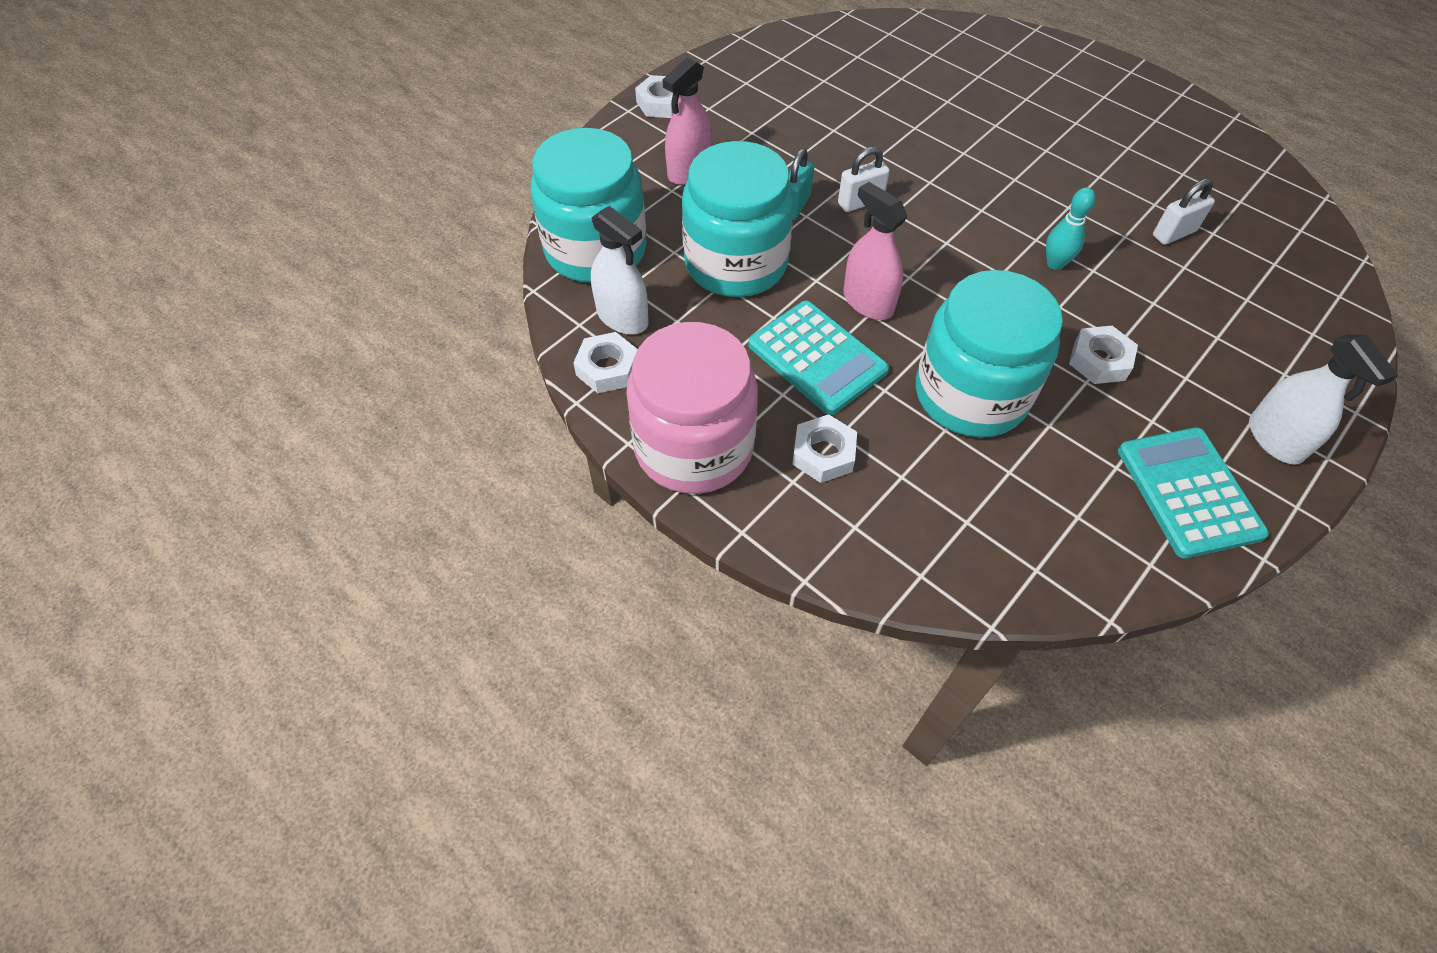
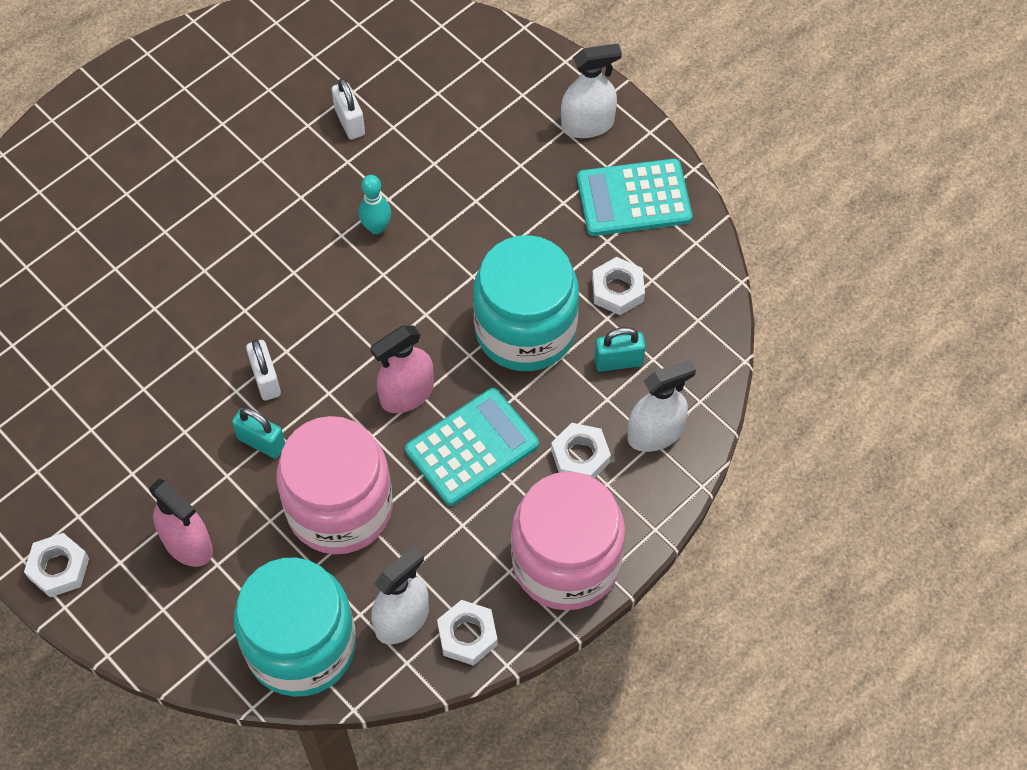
camera: 85 degrees left, 5 degrees up
turquoise jar [682,141,794,297] -> pink jar [276,416,393,554]
white nut [1069,326,1138,384] -> white nut moved to [592,257,645,315]
none -> turquoise padlock [594,327,646,372]
none -> white spray bottle [627,359,696,452]

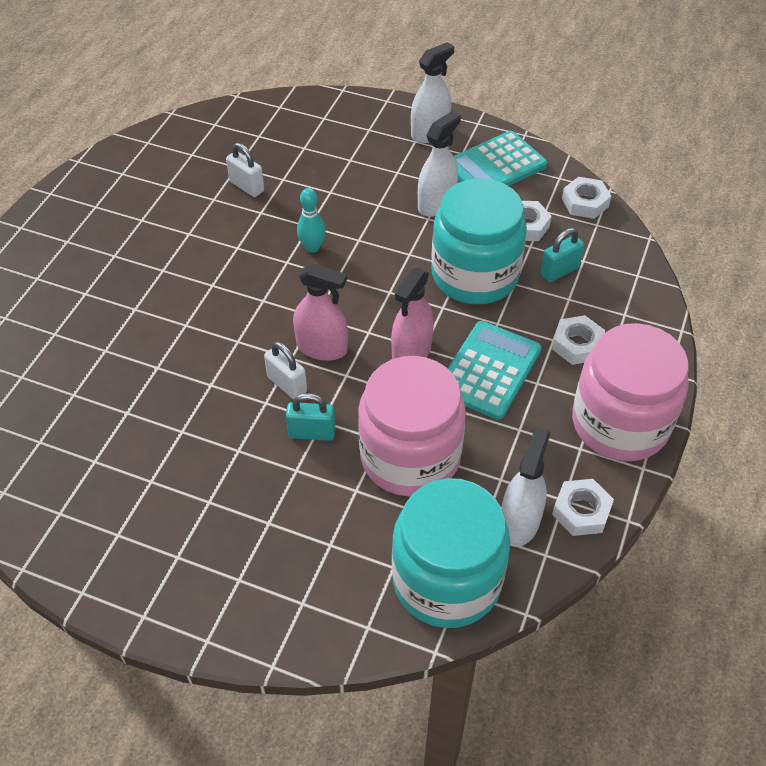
camera: 25 degrees left, 10 degrees down
white nut [24,533,89,597] -> white nut moved to [562,177,611,219]
pink spray bottle [149,478,213,567] -> pink spray bottle moved to [293,263,348,361]
white spray bottle [627,359,696,452] -> white spray bottle moved to [418,111,461,217]

